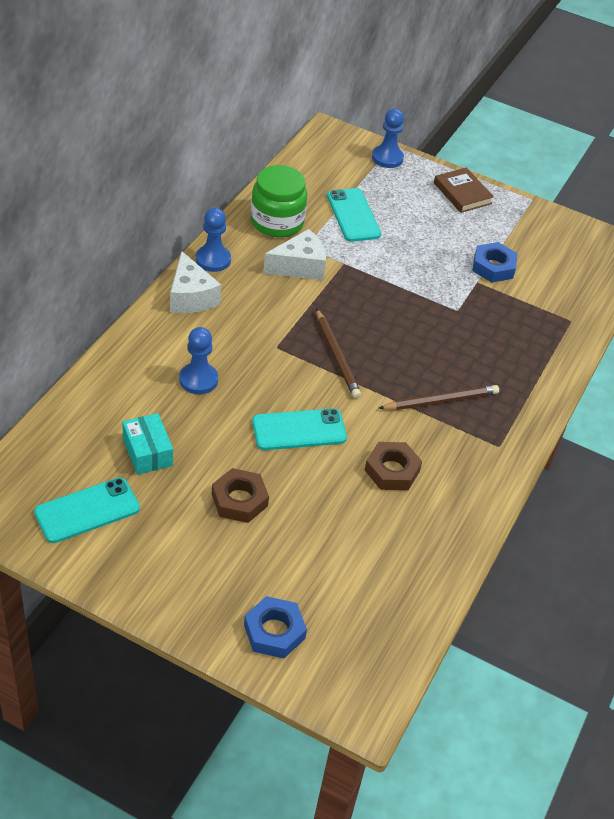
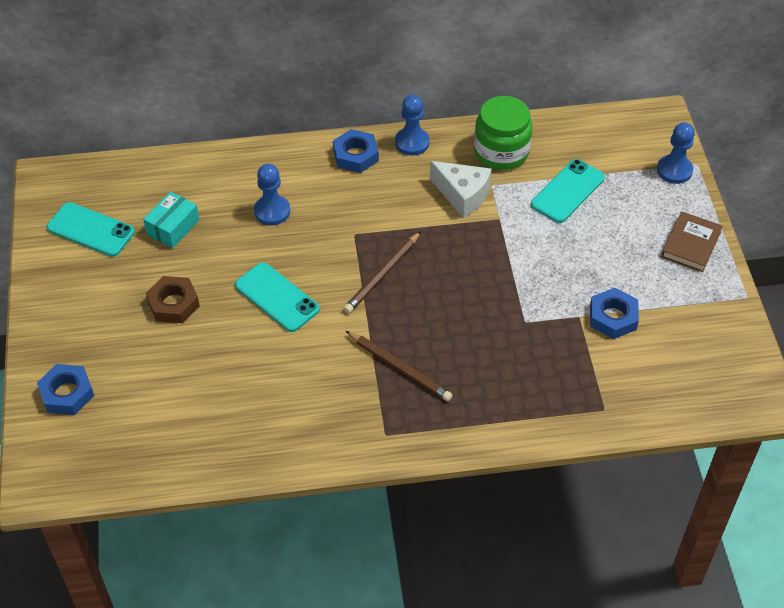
camera: 60 degrees right, 5 degrees up
white cheese [170,251,221,313] -> blue nut [333,129,379,173]
brown nut [365,442,422,490] -> none

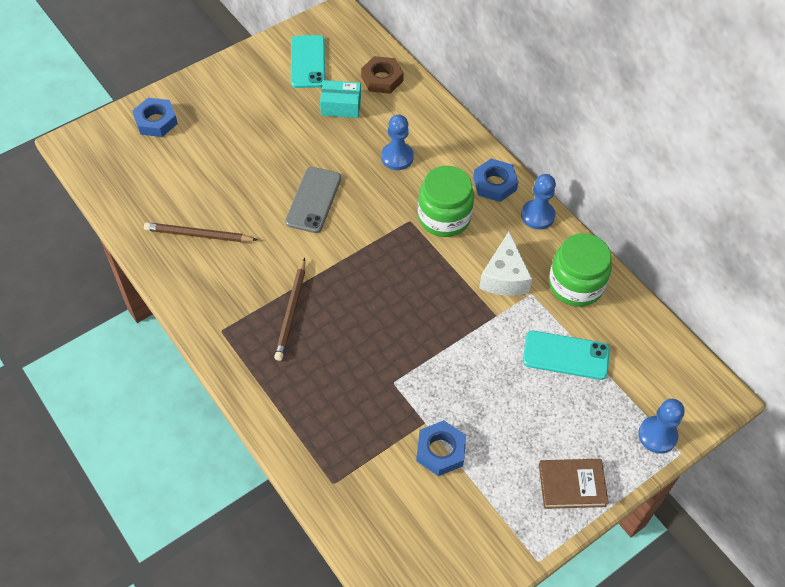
camera: 60 degrees right, 5 degrees up
brown nut [146,276,200,323] -> brown nut moved to [361,56,404,94]
turquoise phone [235,263,320,332] -> grey phone [285,167,341,233]
brown pencil [343,231,421,313] -> brown pencil moved to [144,222,257,242]
none -> green jar [418,166,474,237]

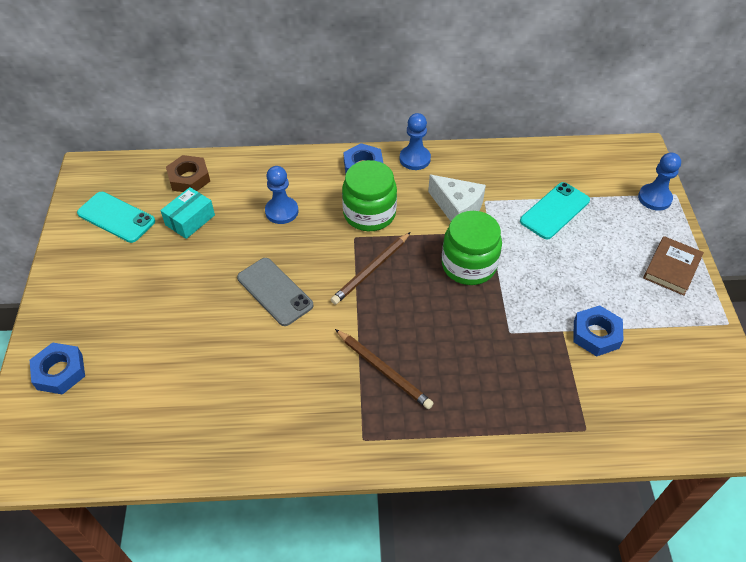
camera: 55 degrees left, 5 degrees down
brown pencil [144,222,257,242] -> brown pencil moved to [331,232,411,305]
green jar [549,233,612,307] -> green jar moved to [441,211,502,285]

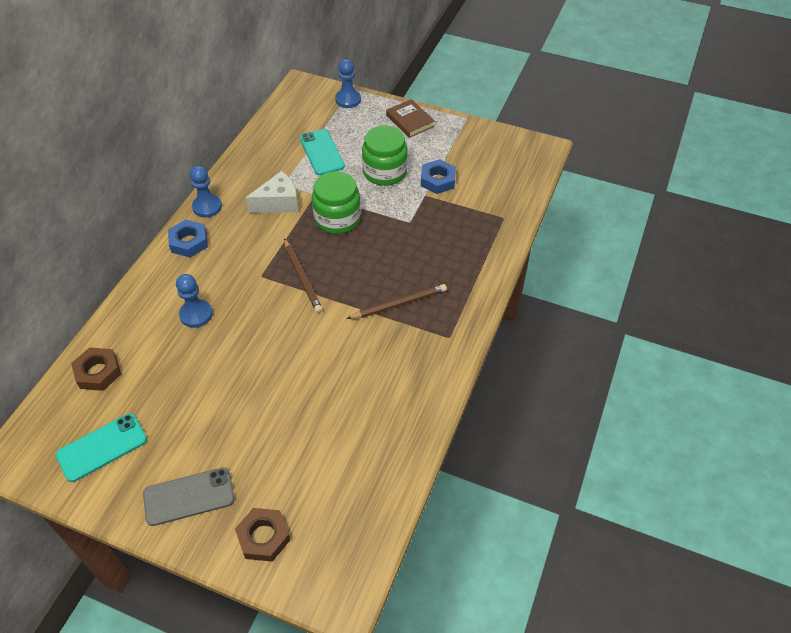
camera: 65 degrees left, 0 degrees up
blue nut [30,342,85,395] -> brown nut [235,508,290,562]
turquoise box [160,187,215,239] -> none
grey phone [237,258,313,326] -> grey phone moved to [143,467,234,526]
green jar [342,160,397,231] -> green jar moved to [362,126,408,186]

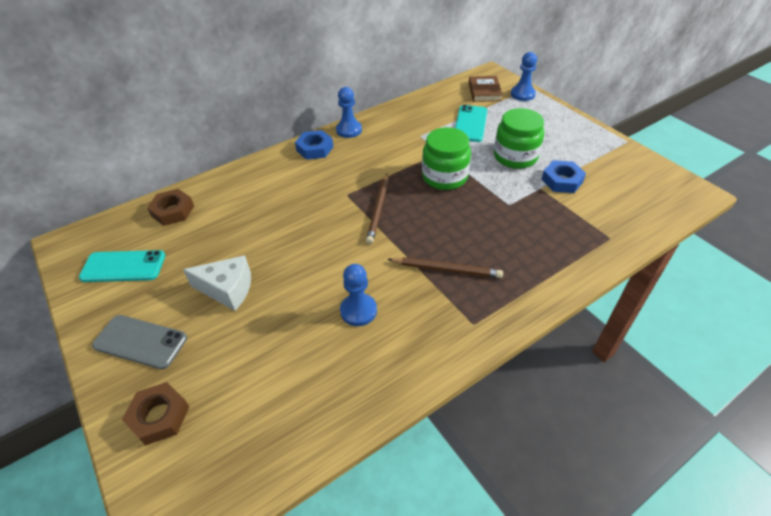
camera: 35 degrees right, 5 degrees down
blue pawn [176,274,213,328] -> blue pawn moved to [340,264,377,326]
white cheese [246,171,299,213] -> white cheese moved to [183,255,251,311]
brown book [386,99,435,138] -> brown book moved to [469,76,503,102]

